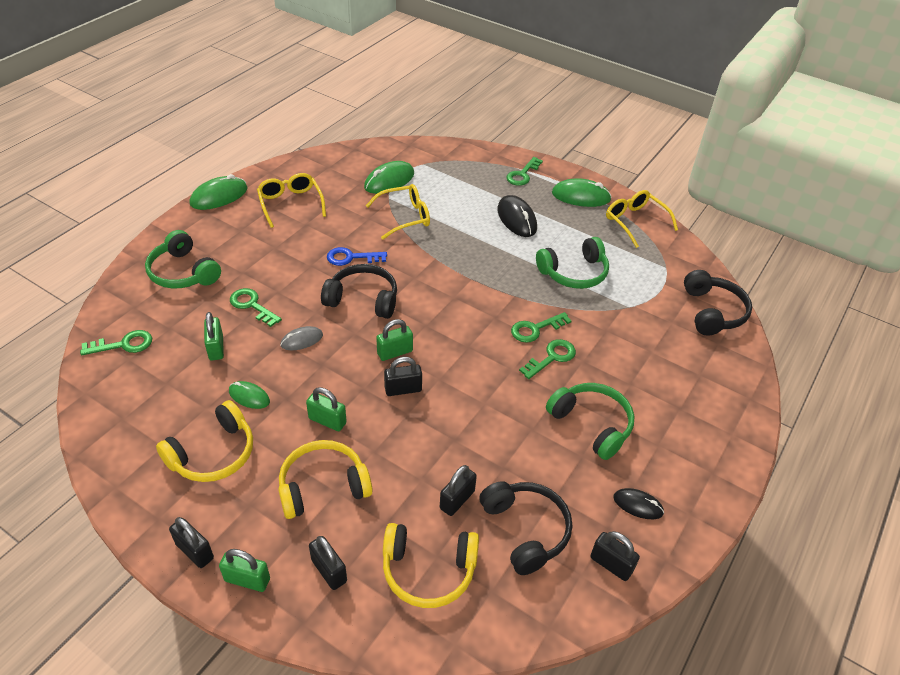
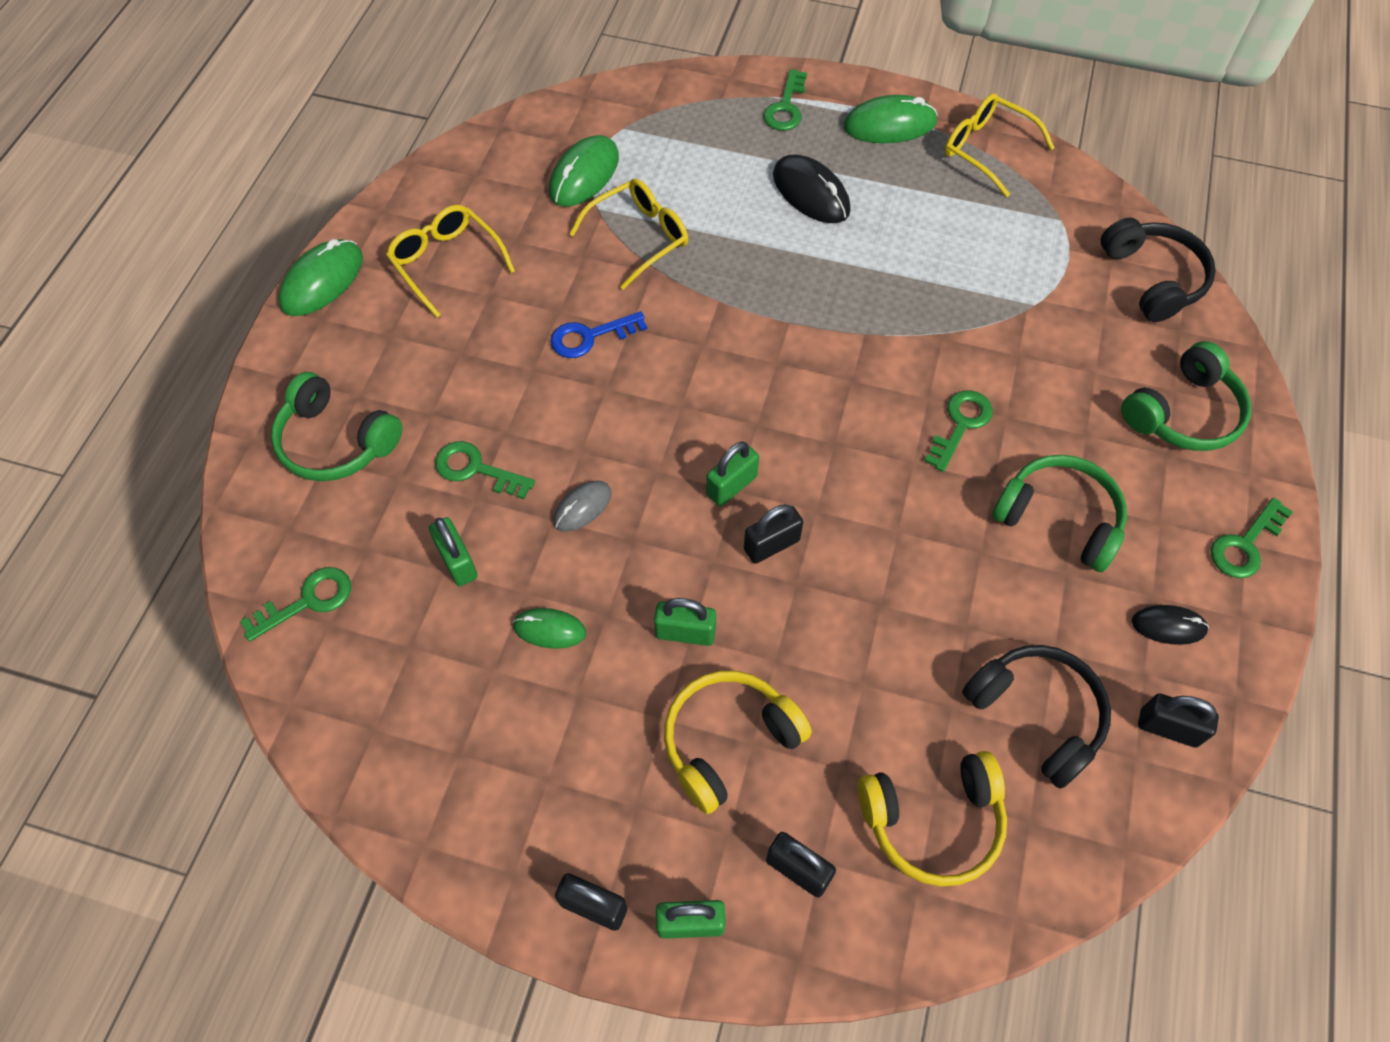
camera: 15 degrees left, 15 degrees up
yellow headphones [156,400,253,482] -> none
black headphones [321,264,397,319] -> none
black padlock [440,465,477,516] -> none
green key [511,312,571,343] -> green key moved to [1211,497,1293,578]
green headphones [536,237,609,289] -> green headphones moved to [1121,341,1251,451]

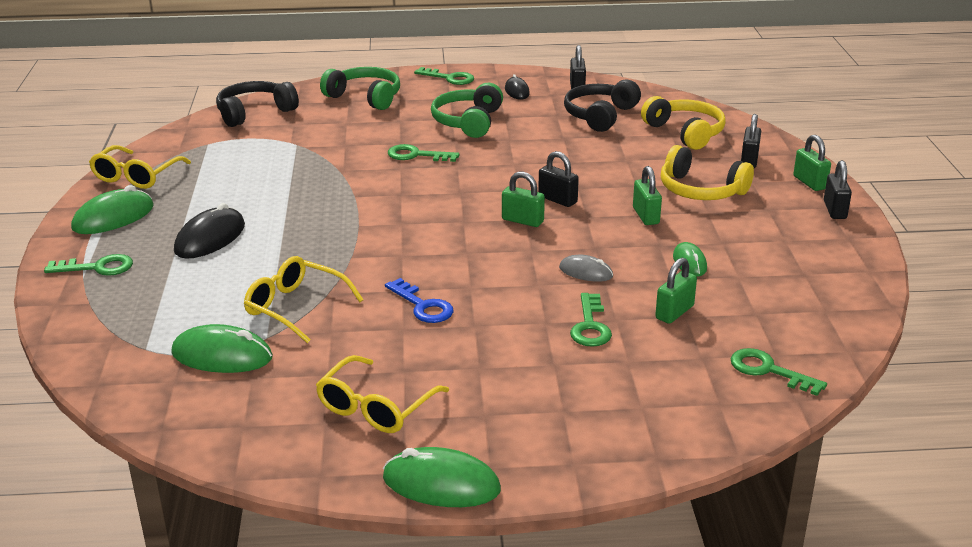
camera: 110 degrees left, 30 degrees down
green headphones [271,372,402,481] -> none
green mouse [843,95,938,143] -> green mouse turned 75 degrees clockwise [71,185,154,234]

